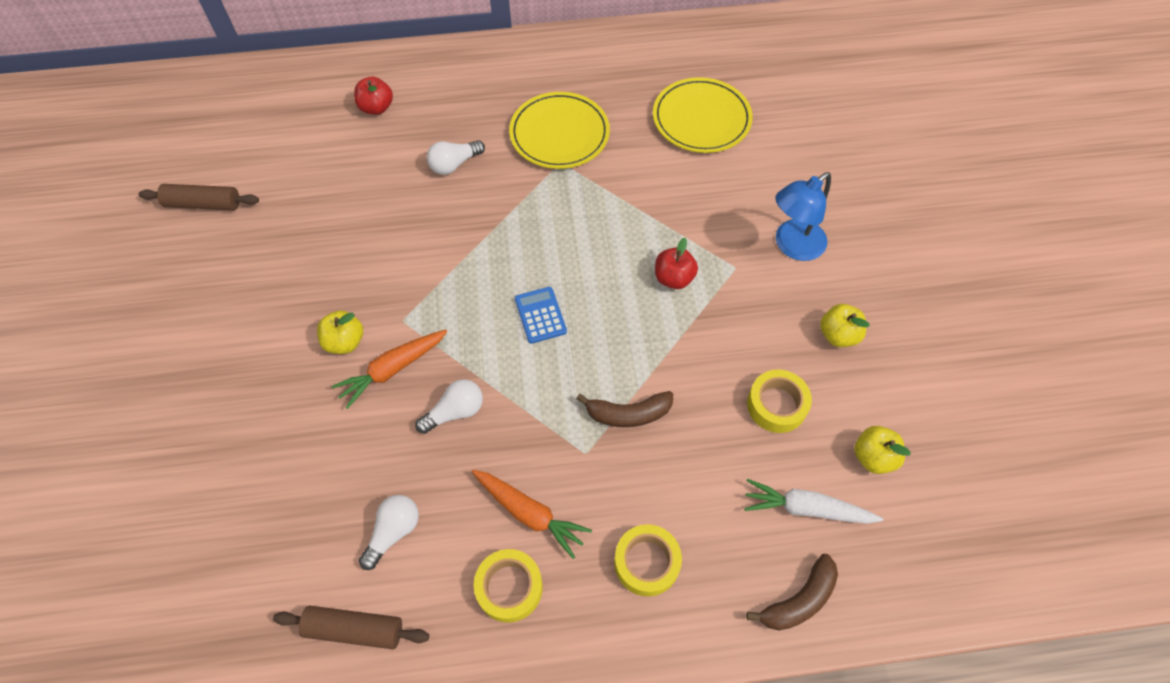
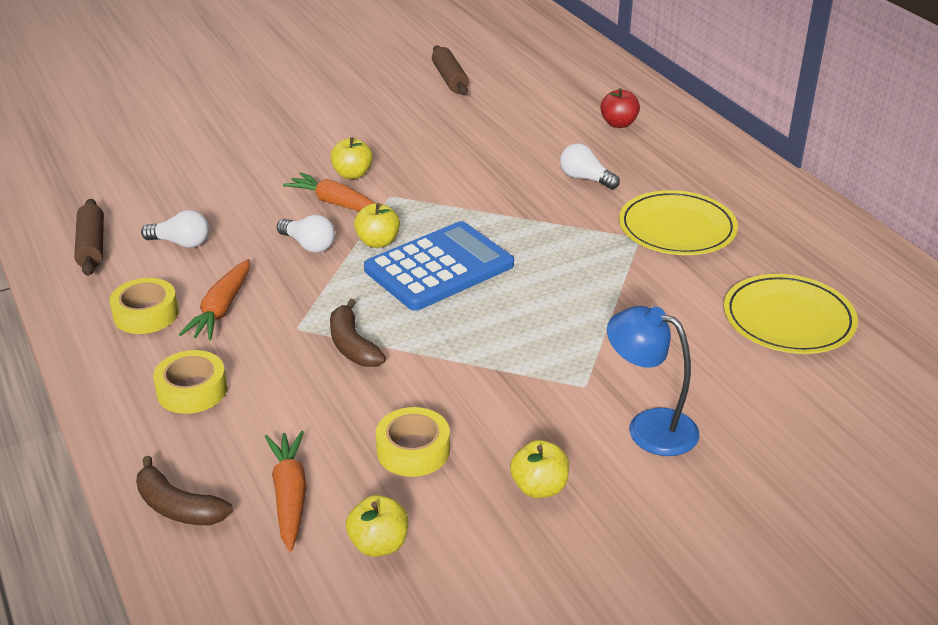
camera: 70 degrees right, 25 degrees down
blue calculator [515,287,567,344] -> blue calculator [364,221,514,311], size x2.11
red apple [655,238,698,289] -> none
white carrot [744,479,883,524] -> orange carrot [265,431,307,552]
none -> yellow apple [354,203,400,248]

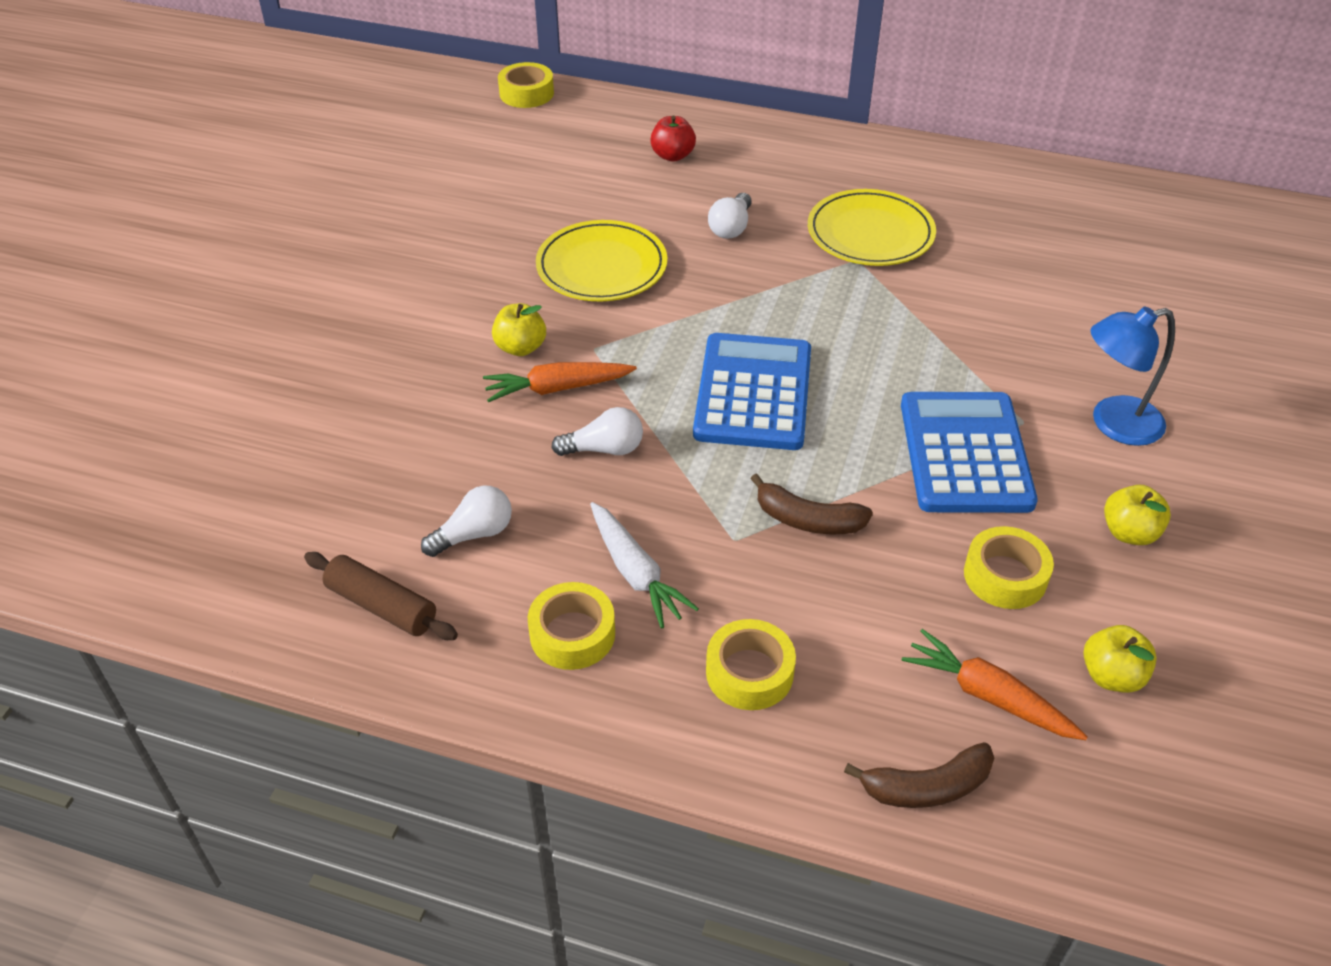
camera: 45 degrees left, 10 degrees up
orange carrot [179,259,250,341] -> white carrot [590,502,699,629]
yellow apple [354,203,400,248] -> none
brown rolling pin [432,45,469,95] -> none
white light bulb [560,143,620,189] -> white light bulb turned 60 degrees counterclockwise [708,193,752,239]
yellow plate [724,274,858,354] -> yellow plate moved to [536,220,667,301]
none -> yellow tape [498,62,554,108]
none -> blue calculator [901,392,1038,513]

